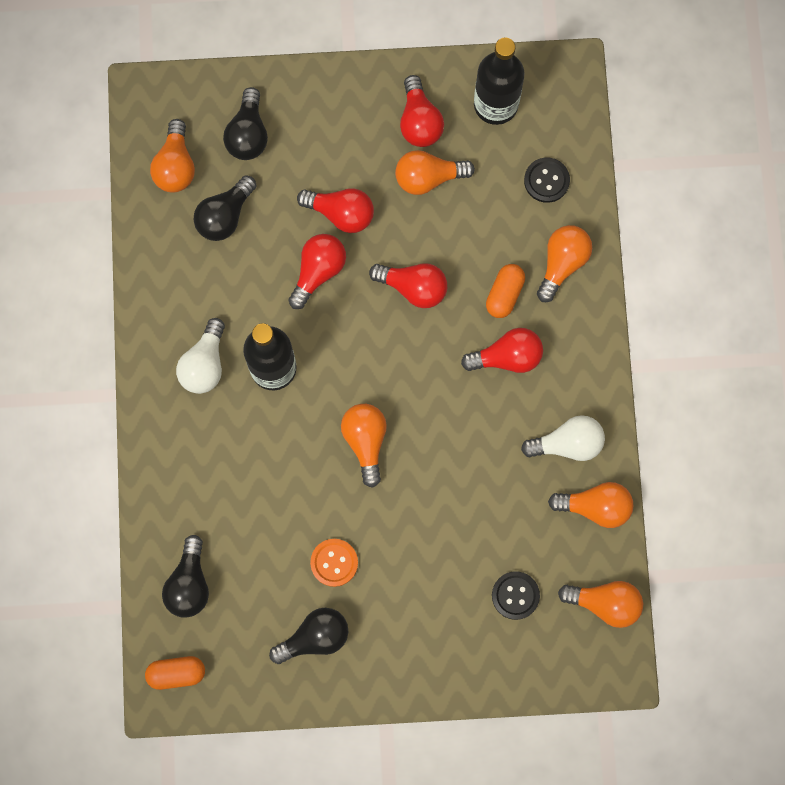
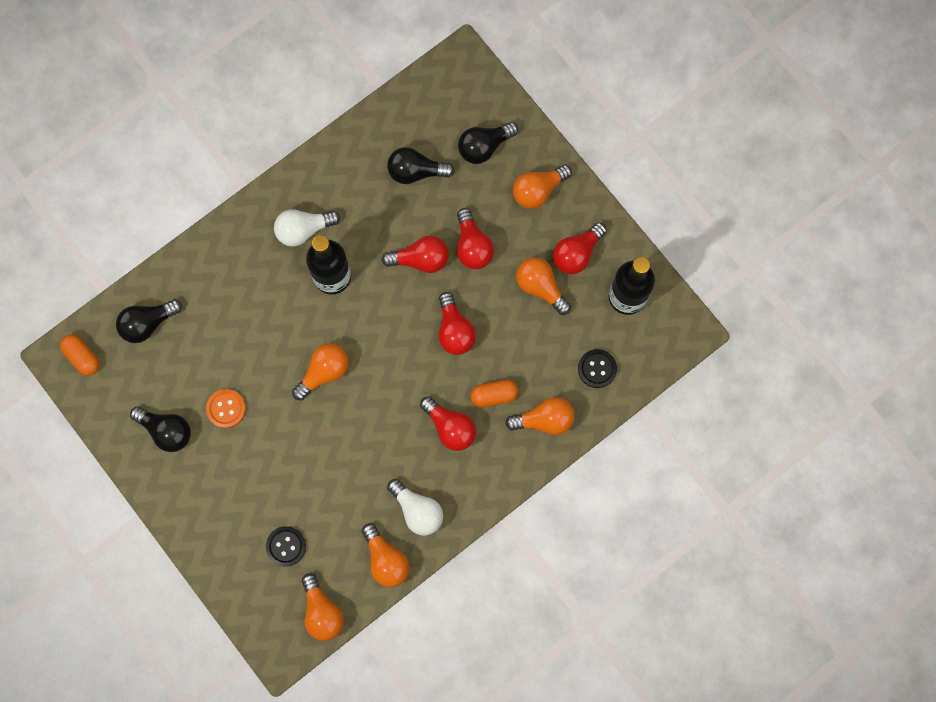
camera: 55 degrees right, 0 degrees up
orange light bulb [150,119,195,193] -> orange light bulb moved to [513,165,572,209]

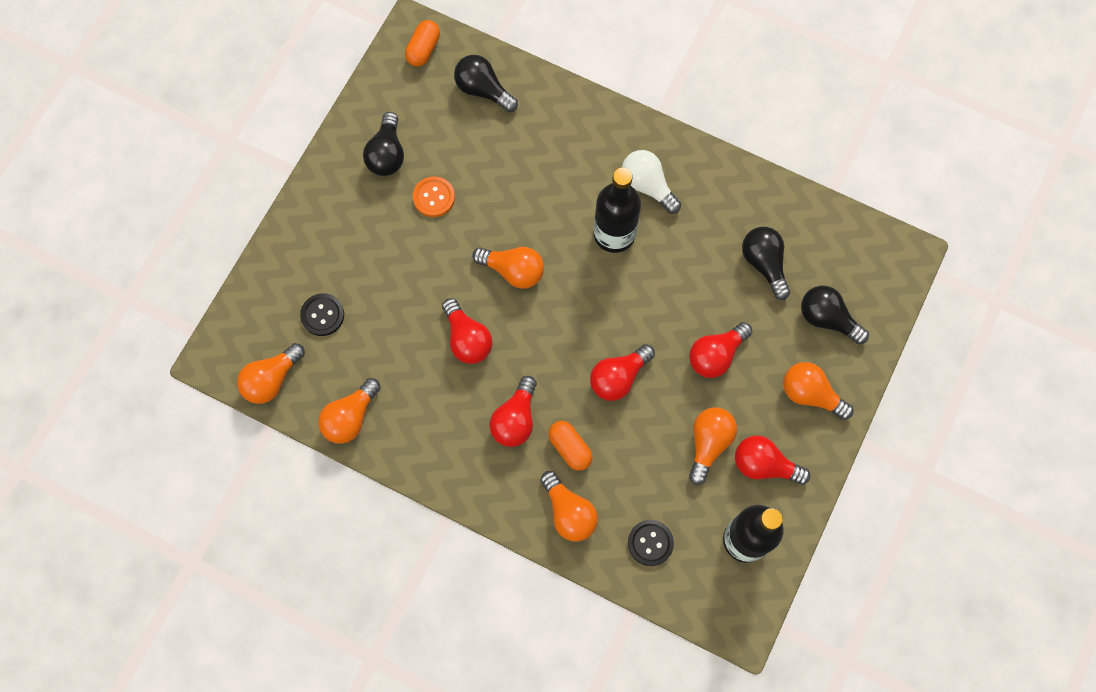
camera: 65 degrees right, 5 degrees down
red light bulb [382,236,449,273] -> red light bulb moved to [442,298,493,364]
white light bulb [387,479,443,536] -> none

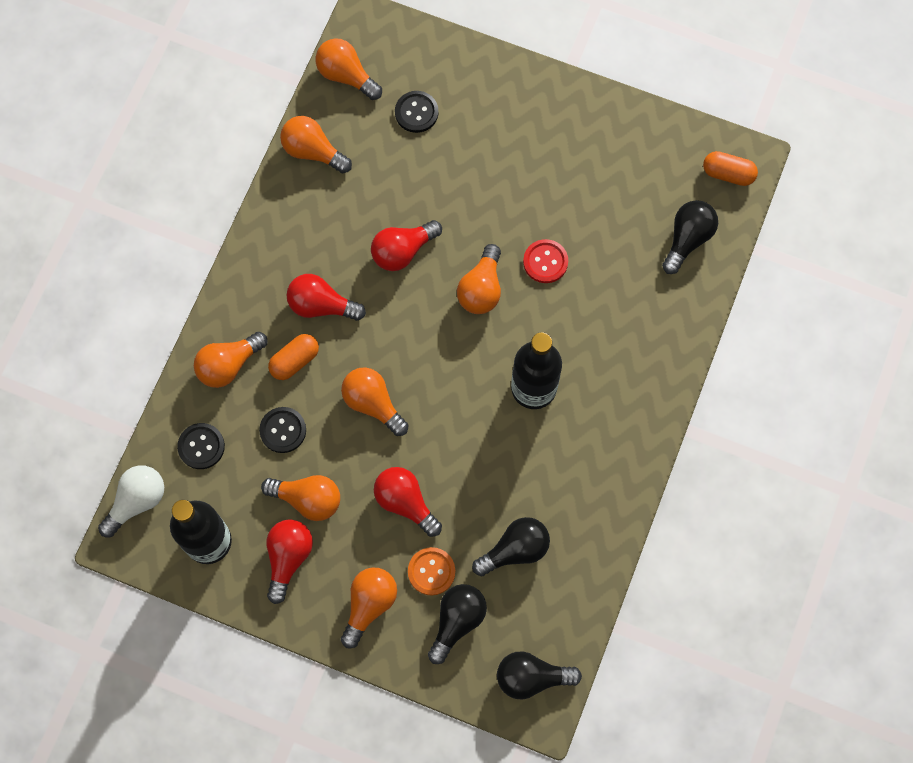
camera: 85 degrees right, 0 degrees up
black light bulb [363,112,404,176] -> black light bulb moved to [497,652,582,699]
orange button [413,176,455,217] -> orange button moved to [408,547,455,596]
red light bulb [590,344,655,401] -> orange light bulb [341,367,408,436]
white light bulb [622,150,681,214] -> white light bulb moved to [98,465,164,537]
none -> black button [259,407,306,453]
none -> red button [523,239,568,283]

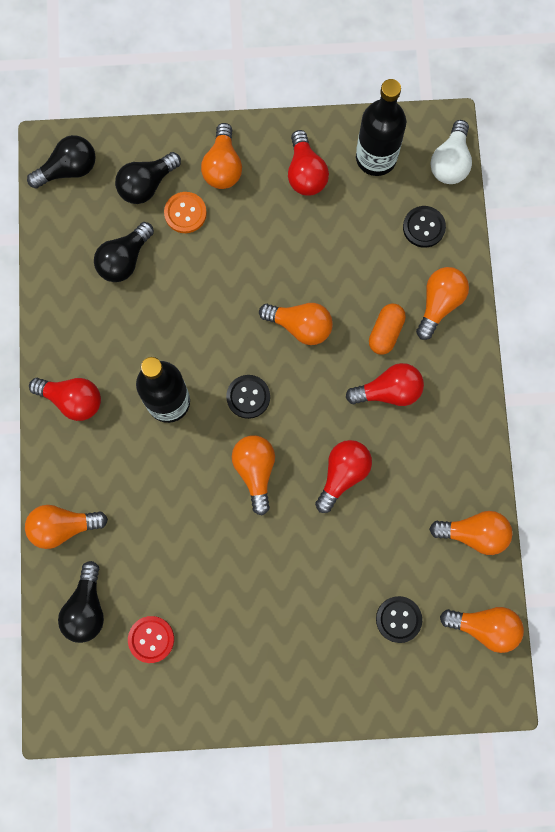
camera: 155 degrees right, 5 degrees up
black button [259,407,306,453] -> black button moved to [226,375,270,419]
orange light bulb [261,475,340,521] -> orange light bulb moved to [25,505,108,549]
red light bulb [374,467,442,537] -> red light bulb moved to [29,378,101,421]
black light bulb [428,584,487,664] -> black light bulb turned 45 degrees clockwise [115,152,181,204]
red button [523,239,568,283] -> red button moved to [128,616,174,663]
orange capsule [703,151,758,186] -> none

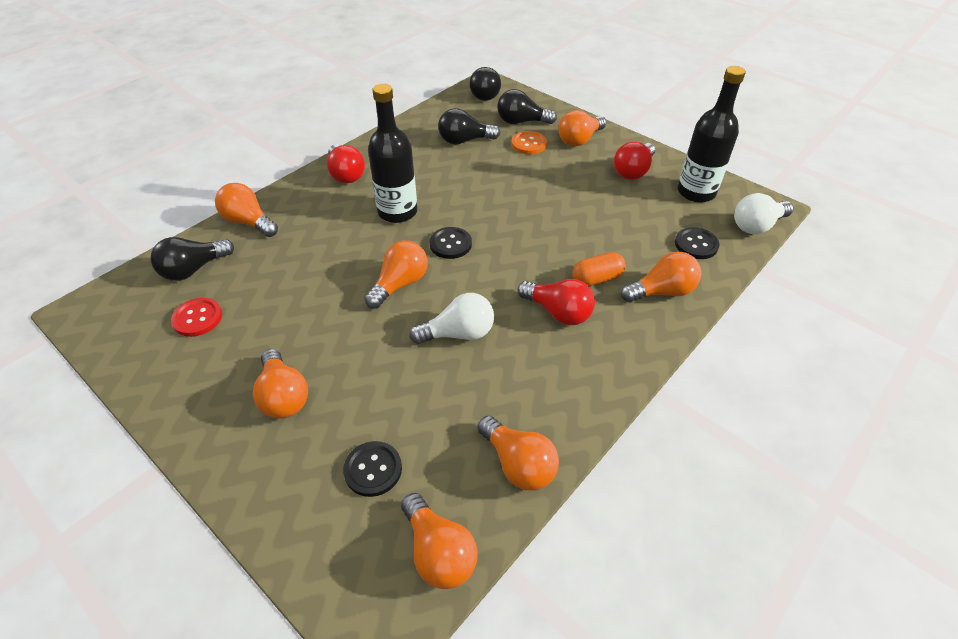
camera: 45 degrees right, 30 degrees down
black light bulb [27,135,96,189] -> black light bulb turned 75 degrees clockwise [470,67,501,101]
orange light bulb [259,303,333,345] -> orange light bulb moved to [253,349,308,419]
red light bulb [315,440,372,513] -> white light bulb [409,293,494,344]

